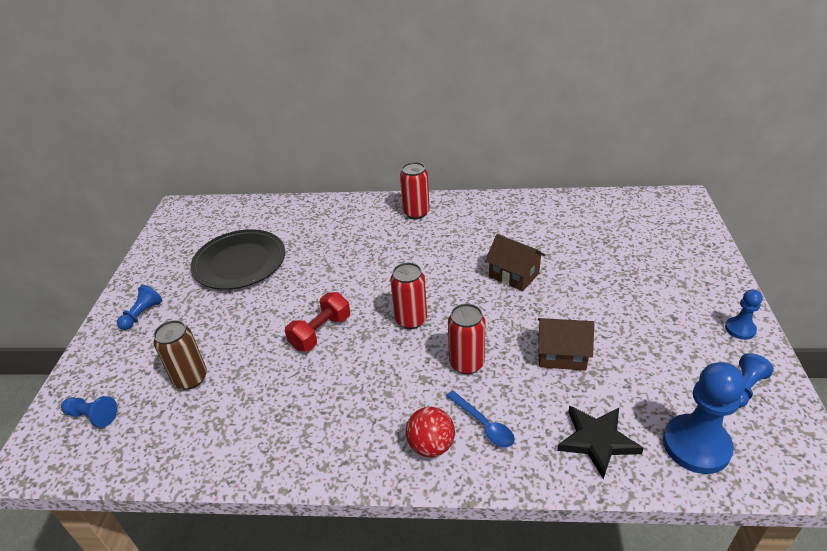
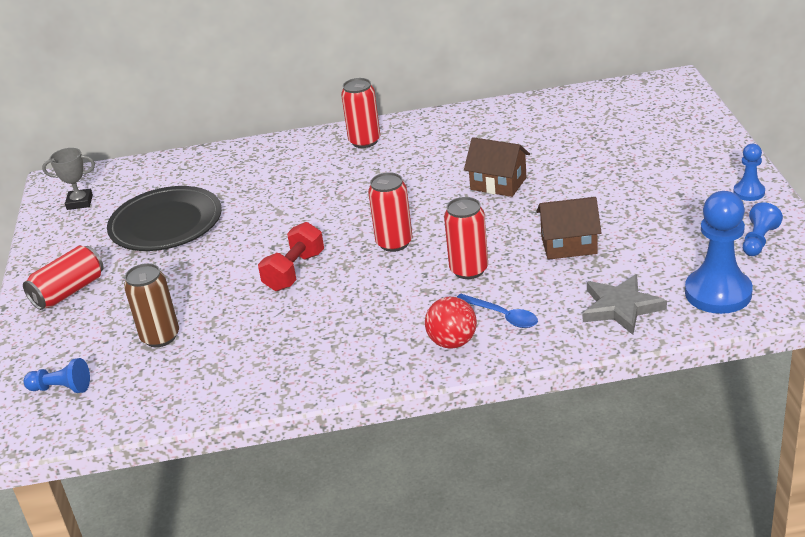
camera: 10 degrees left, 5 degrees down
blue pawn [117,285,162,330] -> red can [23,245,104,310]
black star [557,406,644,479] -> grey star [583,274,667,335]
none -> grey trophy [42,148,95,210]

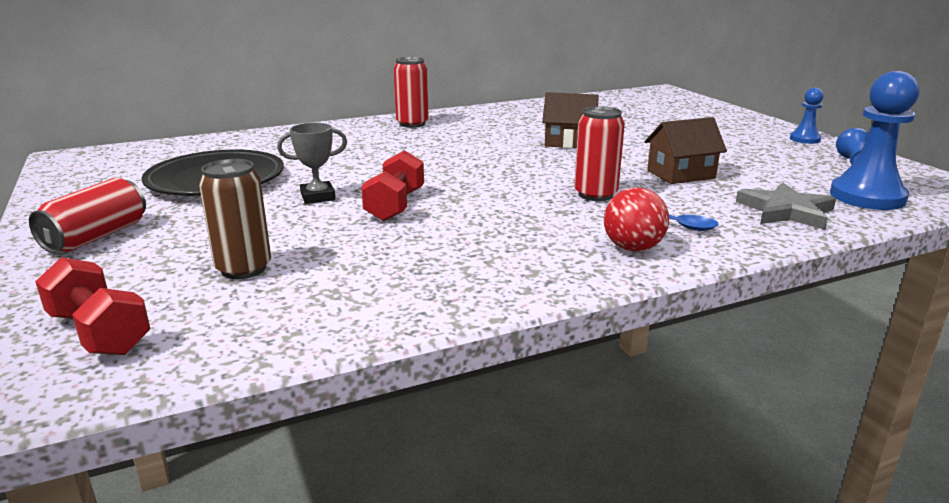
camera: 20 degrees left, 10 degrees down
blue pawn [24,358,90,393] -> red dumbbell [35,257,150,355]
grey trophy [42,148,95,210] -> grey trophy moved to [277,123,347,204]
red can [368,172,413,252] -> none

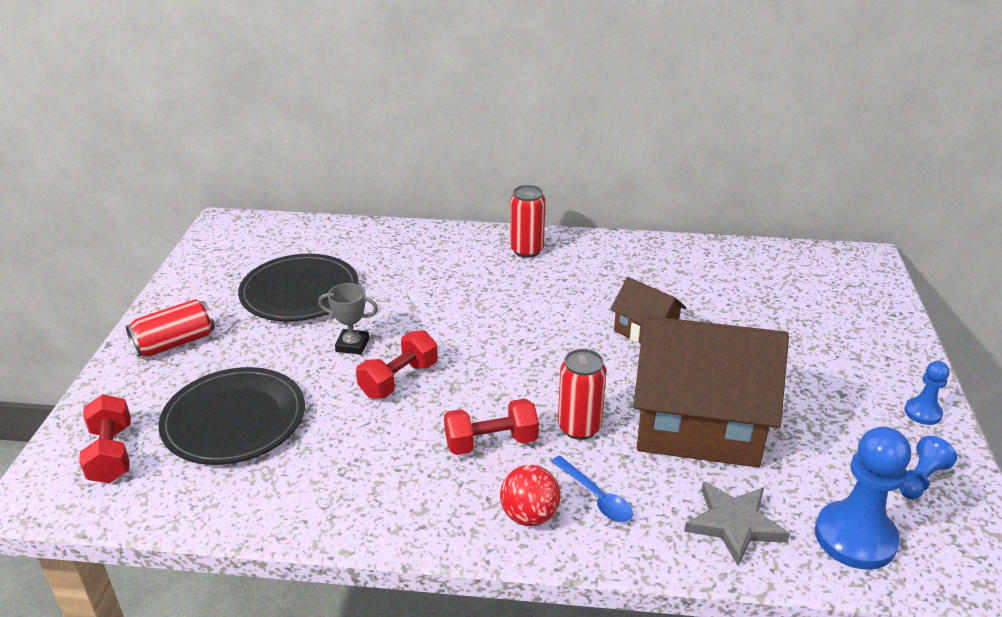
camera: 30 degrees right, 10 degrees up
brown can [199,159,271,279] -> black plate [158,367,305,465]
brown house [644,117,727,184] -> brown house [633,316,789,467], size x2.07
none -> red dumbbell [444,399,539,455]

